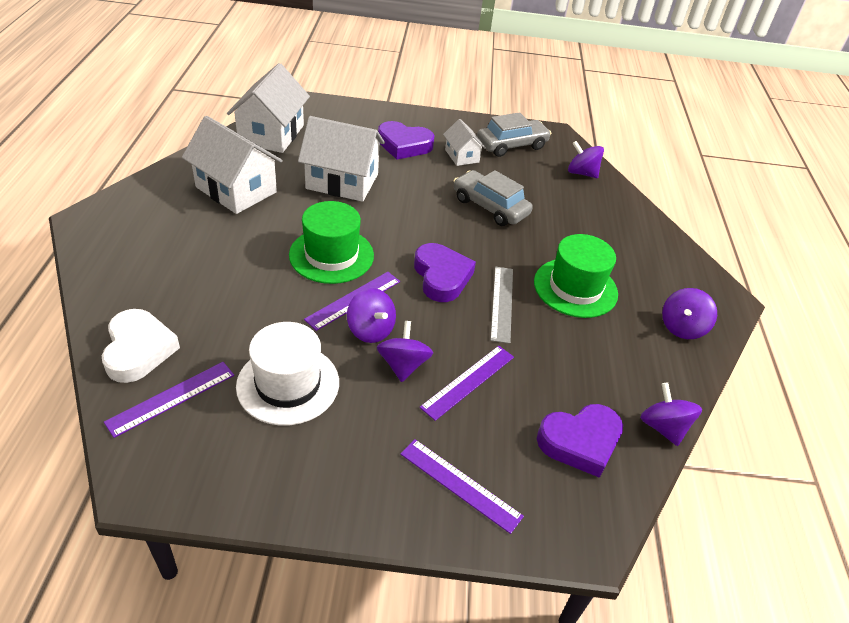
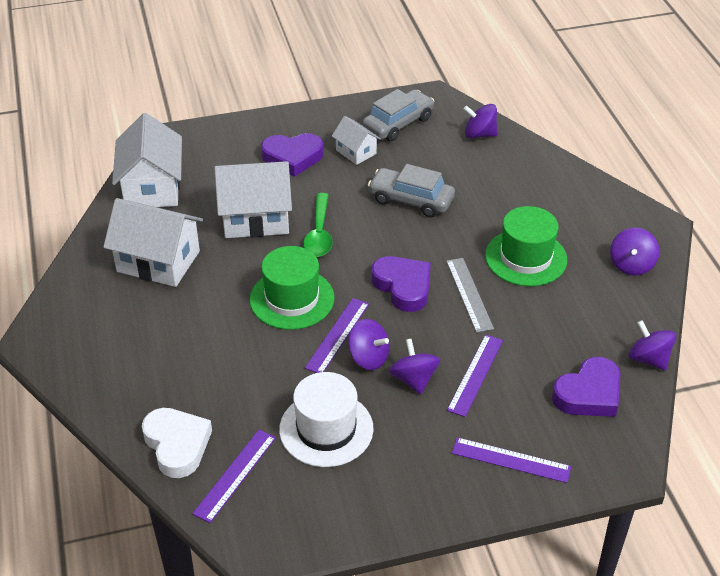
camera: 15 degrees left, 0 degrees up
none -> green spoon [303,193,333,257]

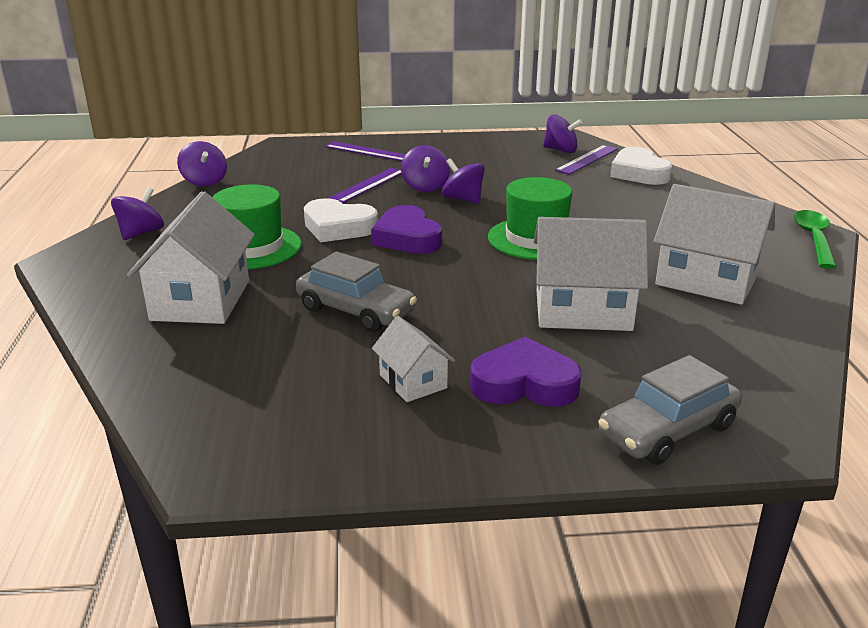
camera: 170 degrees left, 15 degrees down
white house [112,113,182,207] -> white house moved to [127,191,255,324]
white hat [279,372,374,467] -> none
green spoon [303,193,333,257] -> green spoon moved to [793,210,837,269]
purple ruler [305,298,369,373] -> none
grey car [362,89,434,142] -> grey car moved to [598,355,742,465]
grey ruler [446,258,494,333] -> white heart [304,198,378,242]
purple spinning top [464,104,498,139] -> purple spinning top moved to [543,114,582,153]
purple heart [552,357,620,417] -> none

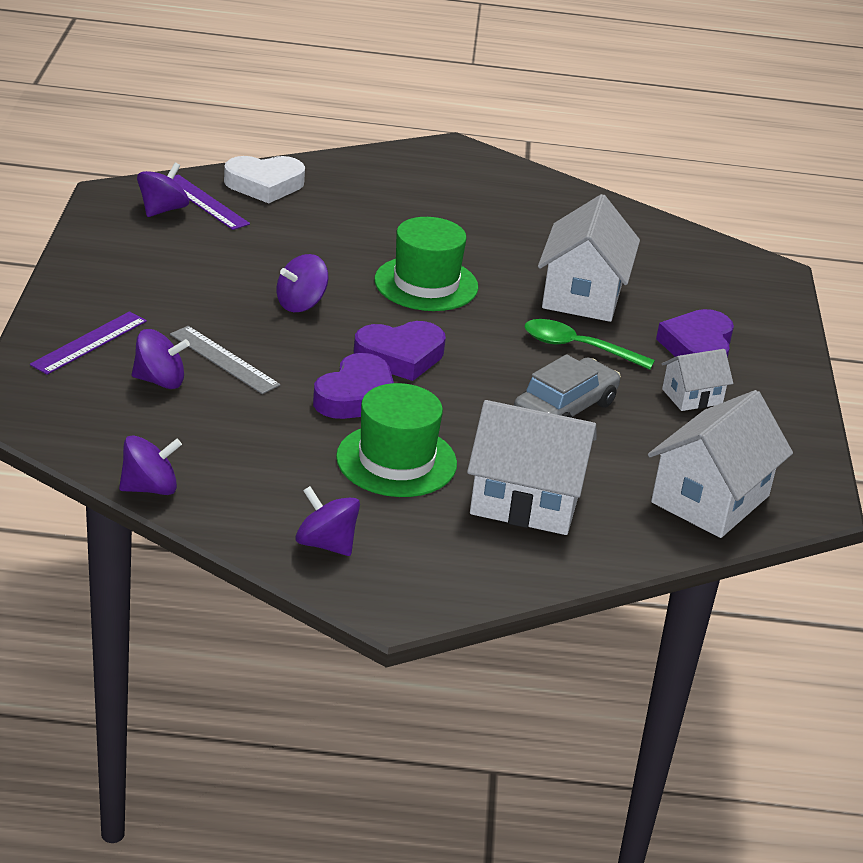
camera: 85 degrees left, 5 degrees up
white heart [304,198,378,242] -> purple heart [313,353,394,419]
purple ruler [328,168,402,203] -> grey ruler [170,326,280,394]
purple spinning top [401,145,450,192] -> purple spinning top moved to [132,329,190,389]
grey car [598,355,742,465] -> none
white house [654,184,775,305] -> white house moved to [648,390,793,538]
green spoon [793,210,837,269] -> green spoon moved to [525,319,655,370]

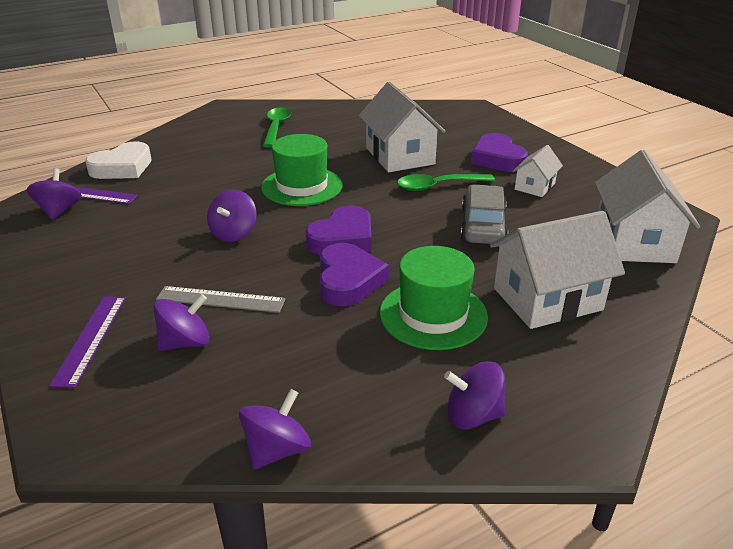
camera: 30 degrees left, 0 degrees up
none -> green spoon [263,107,291,148]

